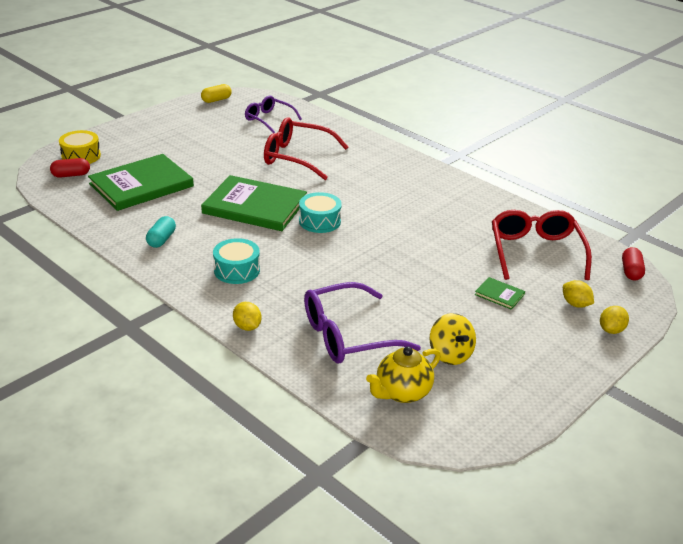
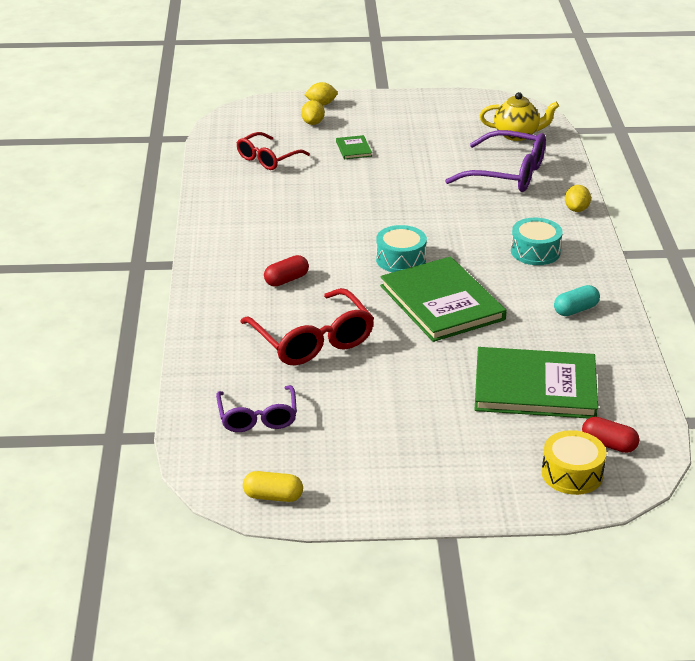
camera: 135 degrees left, 0 degrees up
yellow spinning top [429,313,476,365] -> none
red glasses [492,210,592,280] -> red glasses [237,132,310,170], size x0.64
red capsule [622,247,645,280] -> red capsule moved to [264,255,309,287]

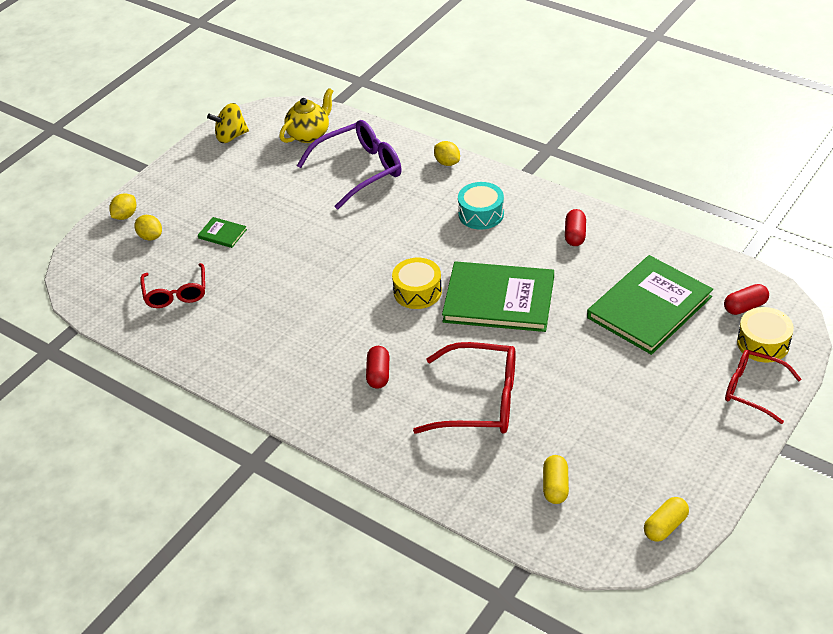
camera: 50 degrees left, 10 degrees up
purple glasses [216,385,297,432] -> yellow capsule [543,455,569,504]
turquoise drum [376,225,427,272] -> yellow drum [392,258,442,309]
turquoise capsule [554,285,600,316] -> red capsule [565,209,586,246]
none -> yellow spinning top [207,103,249,143]
none -> red glasses [725,350,801,424]

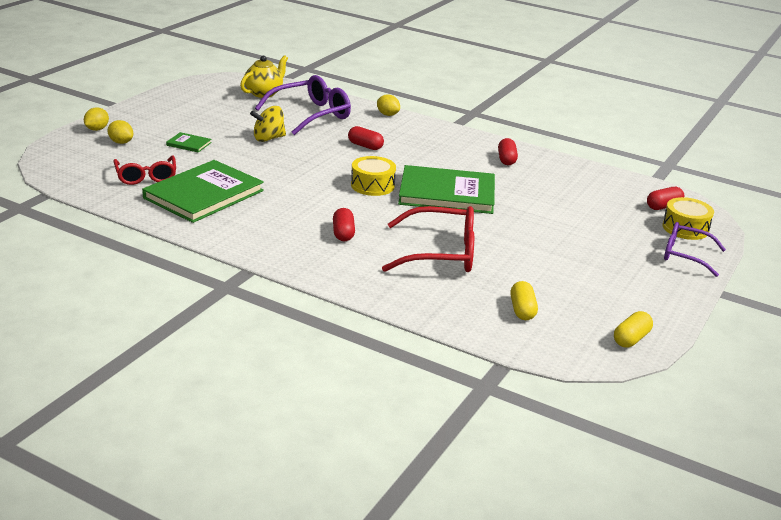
camera: 10 degrees left, 15 degrees down
yellow spinning top [207,103,249,143] -> yellow spinning top moved to [250,106,286,142]
turquoise drum [458,182,504,230] -> none
green book [587,255,713,355] -> green book moved to [142,160,264,223]
red glasses [725,350,801,424] -> purple glasses [664,222,726,277]
none -> red capsule [348,126,384,150]

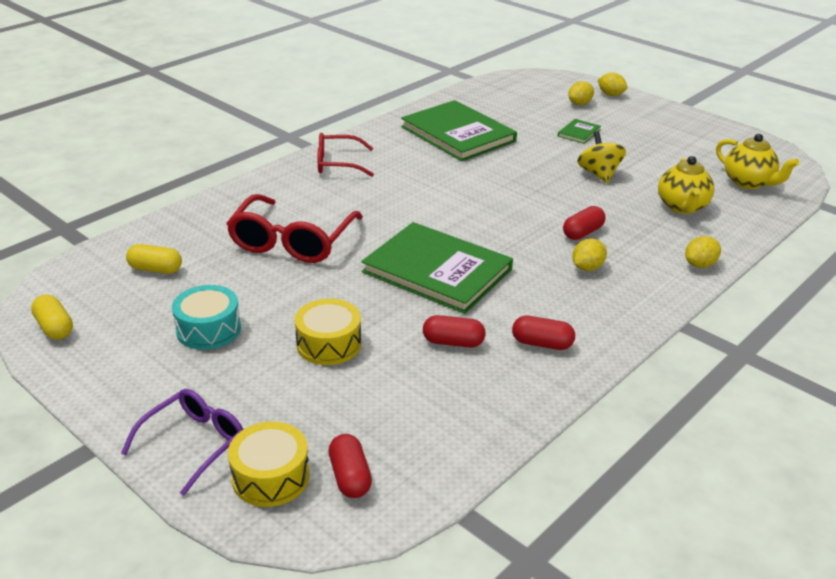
camera: 105 degrees right, 5 degrees up
red glasses [114,156,176,185] -> red glasses moved to [318,133,374,176]
purple glasses [255,75,351,135] -> yellow teapot [658,156,715,214]
red capsule [333,208,355,241] -> red capsule moved to [423,315,486,348]
yellow drum [351,156,396,196] -> yellow drum moved to [294,299,361,365]
green book [398,165,495,214] -> green book turned 75 degrees counterclockwise [361,222,513,314]
none -> turquoise drum [172,285,241,350]
none -> yellow lemon [572,239,607,271]

